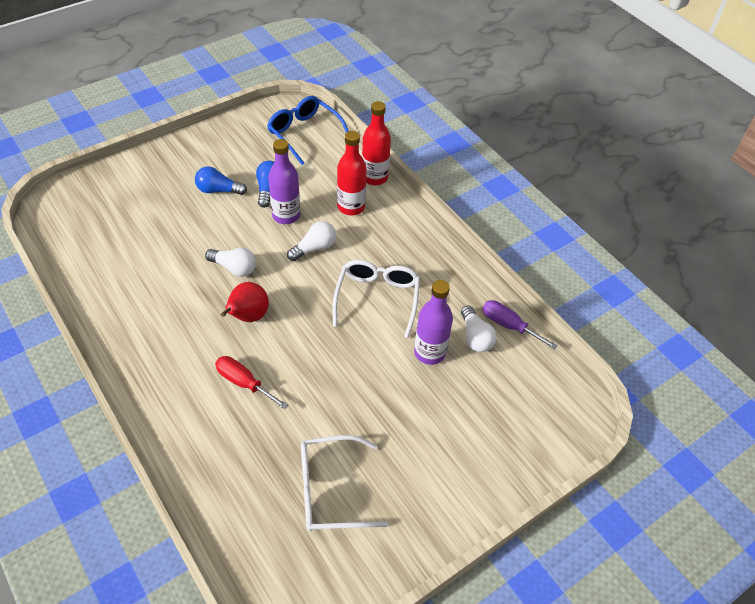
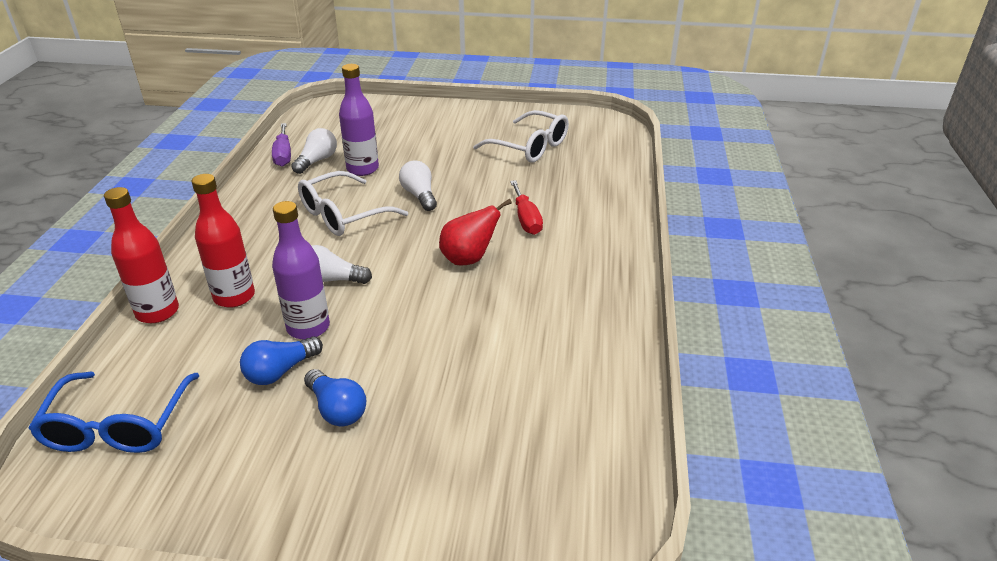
camera: 135 degrees left, 15 degrees down
white light bulb [205,248,256,277] -> white light bulb moved to [399,160,437,211]

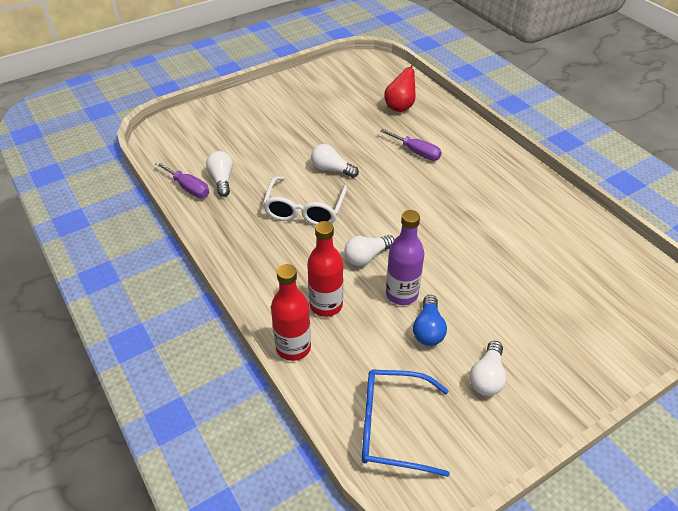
camera: 40 degrees left, 10 degrees up
blue glasses [28,372,200,453] -> blue glasses turned 135 degrees clockwise [362,369,450,477]
blue light bulb [304,369,367,426] -> none
purple bottle [339,64,379,176] -> none
red pear [439,199,512,266] -> red pear moved to [384,59,416,112]
white glasses [473,110,569,162] -> none
red screwdriver [510,180,543,235] -> purple screwdriver [380,128,442,161]
none -> white light bulb [469,341,506,396]

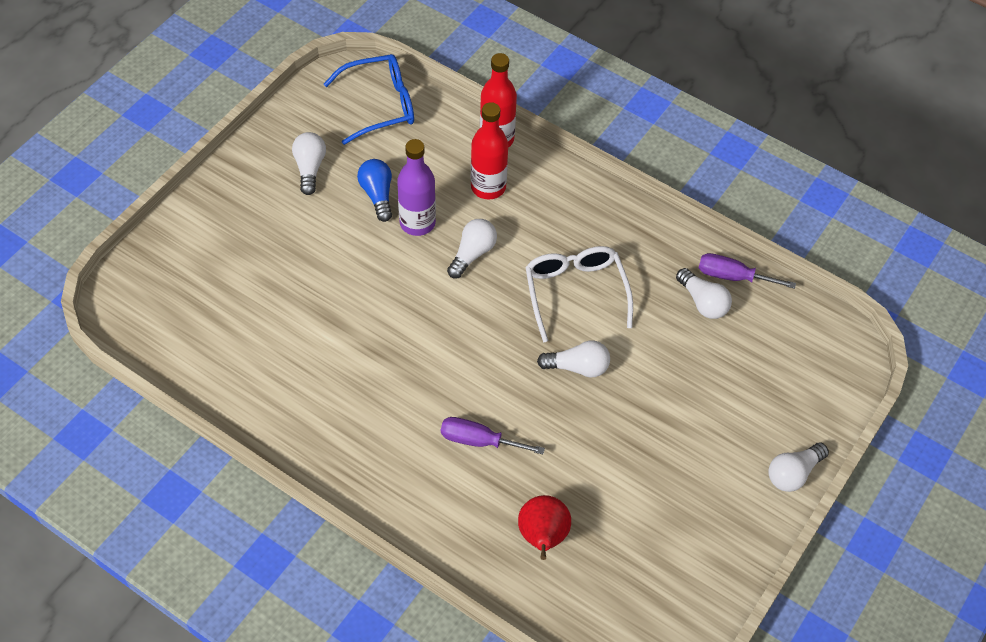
camera: 155 degrees right, 10 degrees up
none -> white light bulb [768,442,829,492]

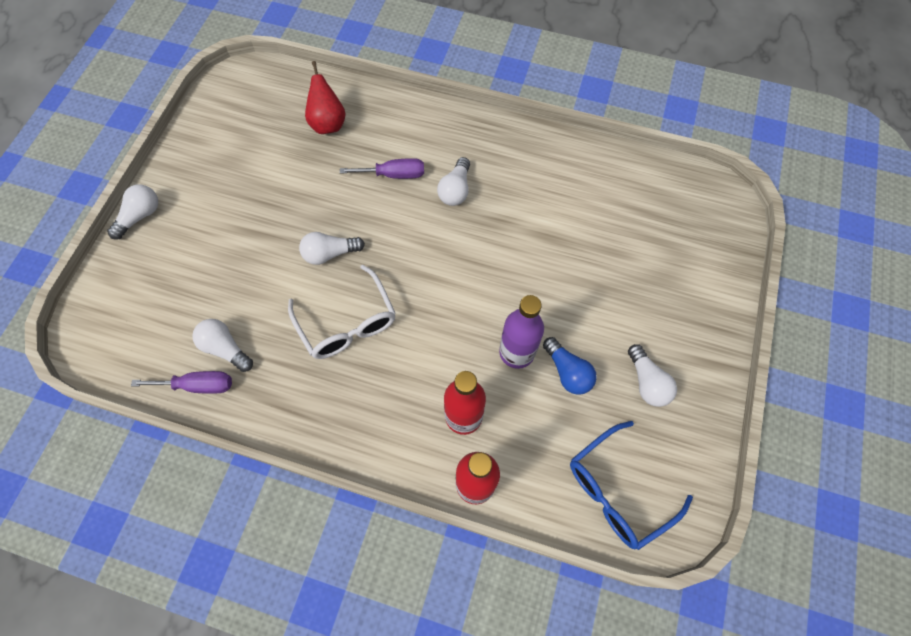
camera: 165 degrees right, 10 degrees up
white light bulb [447,219,497,278] -> white light bulb moved to [437,157,470,206]

